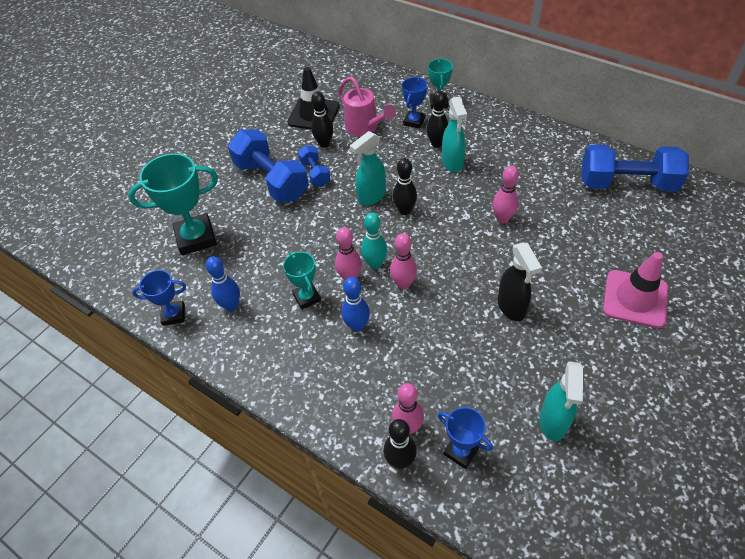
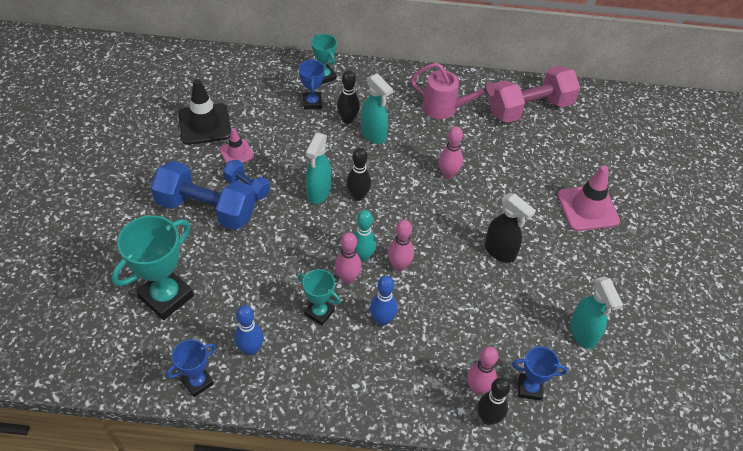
camera: 35 degrees left, 0 degrees up
black bowling pin [311,91,334,148] -> pink traffic cone [219,128,254,164]
pink watering can [338,76,396,136] -> pink watering can moved to [410,63,495,119]
blue dumbbell [582,144,689,191] -> pink dumbbell [488,66,580,123]

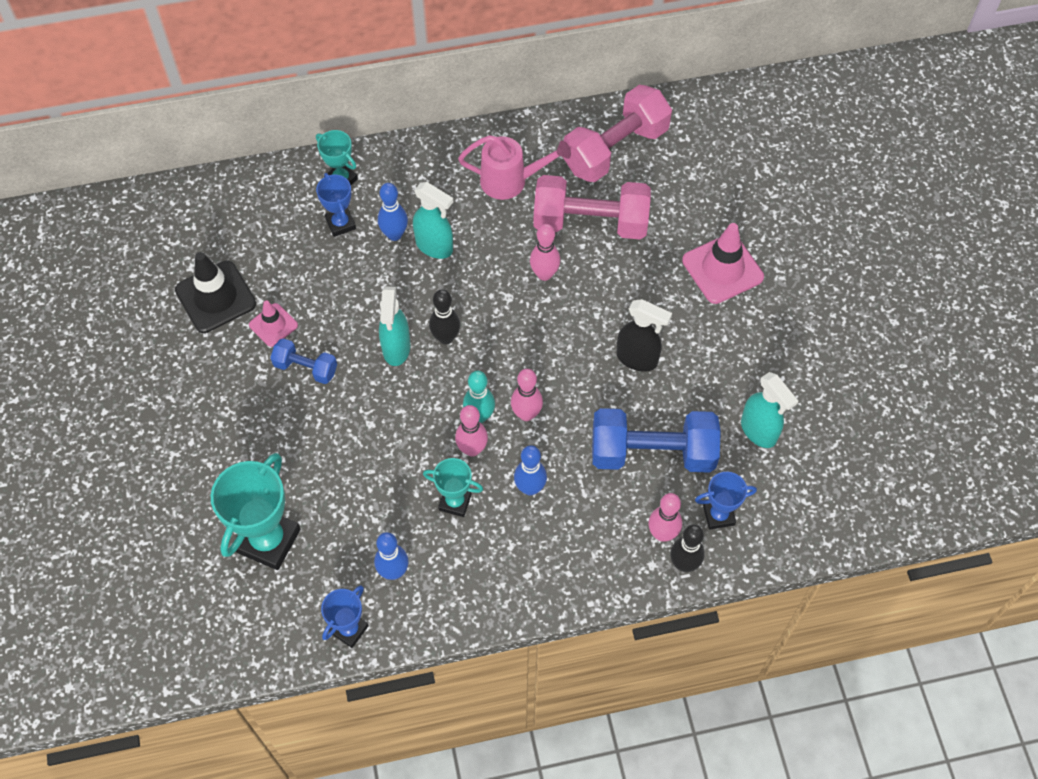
camera: 15 degrees left, 10 degrees up
blue dumbbell [151,161,256,230] -> blue dumbbell moved to [592,408,721,473]
black bowling pin [337,71,360,124] -> blue bowling pin [378,183,408,241]
none -> pink dumbbell [533,175,651,240]

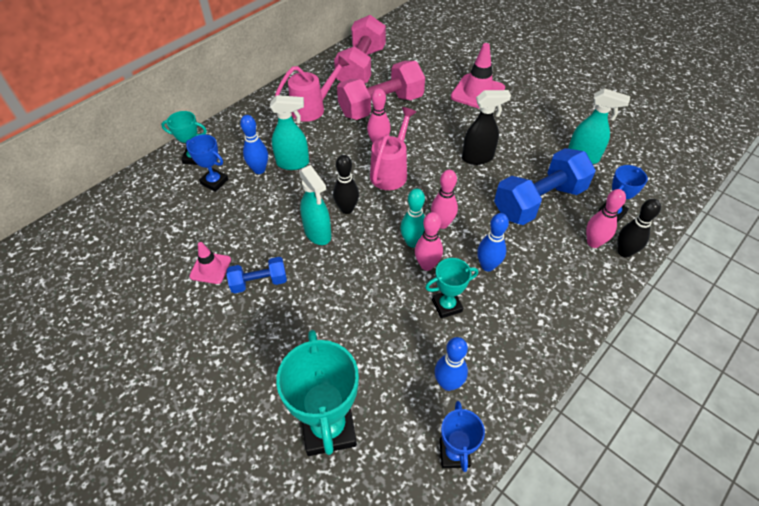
camera: 35 degrees left, 10 degrees down
black traffic cone [175,252,256,333] -> none
none -> pink watering can [370,107,416,190]

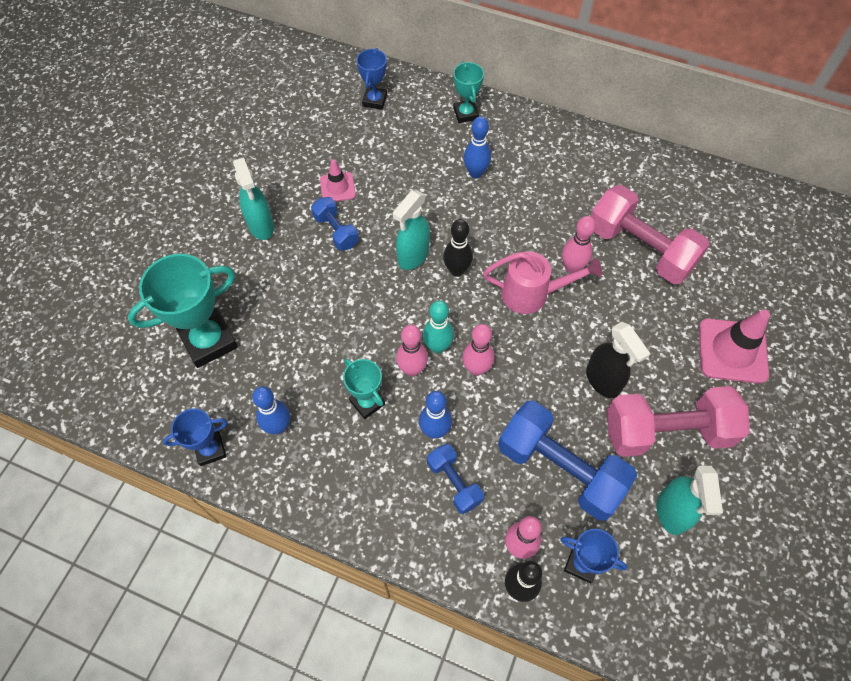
camera: 70 degrees right, 10 degrees up
blue trophy [186,135,228,192] -> blue trophy moved to [356,48,387,109]
turquoise spray bottle [270,95,309,170] -> turquoise spray bottle moved to [233,157,274,240]
pink watering can [275,55,350,122] -> none
pink dumbbell [334,15,386,83] -> pink dumbbell moved to [607,386,750,457]
none -> blue dumbbell [427,444,484,514]

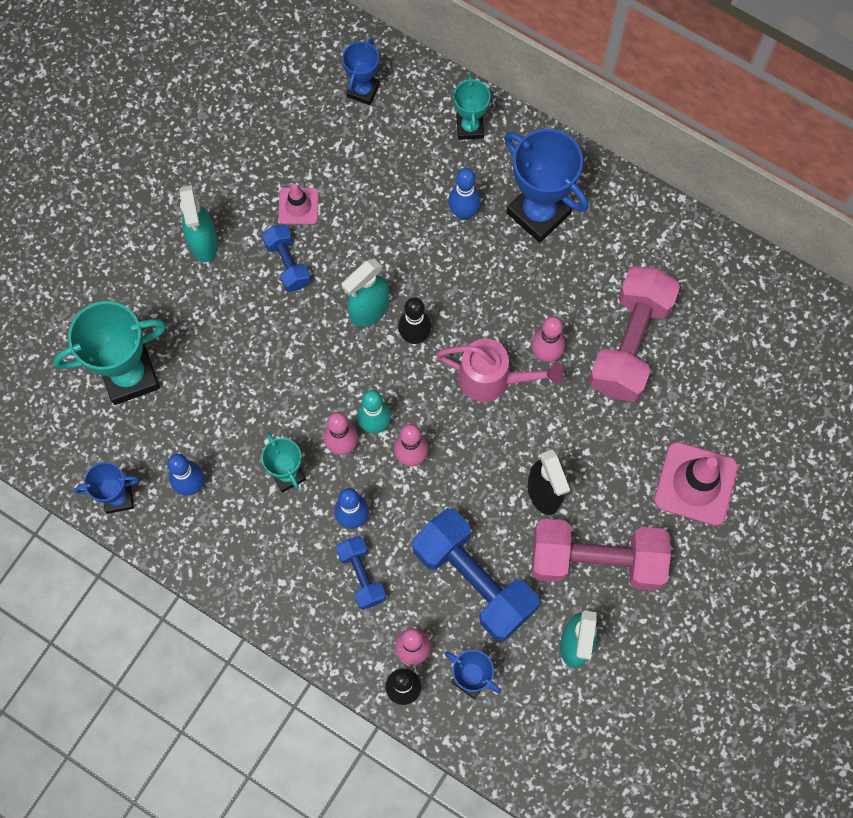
camera: 10 degrees right, 10 degrees up
pink dumbbell [590,185,710,284] -> pink dumbbell turned 60 degrees clockwise [589,266,680,402]
none -> blue trophy [504,129,588,243]

